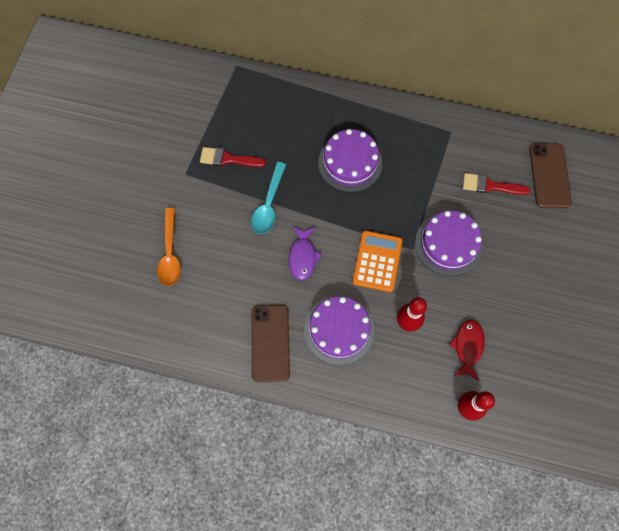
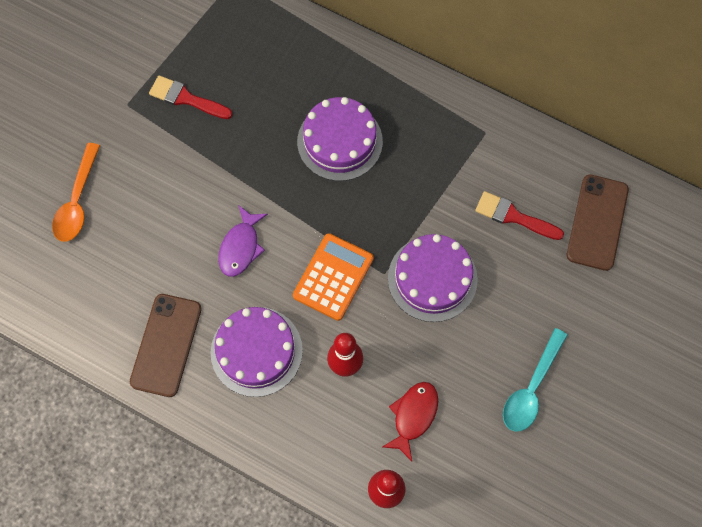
camera: 15 degrees right, 0 degrees up
turquoise spoon [251,162,286,234] -> turquoise spoon moved to [503,328,568,432]

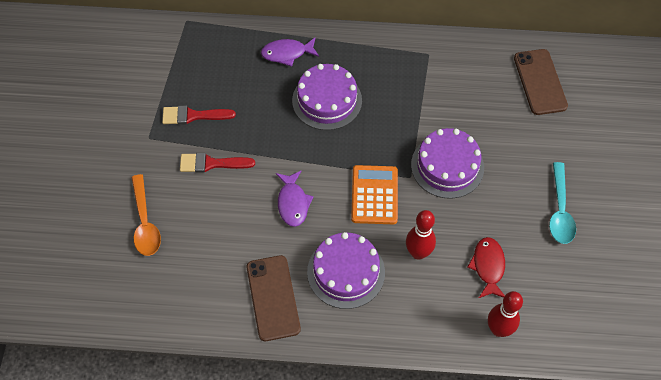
camera: 25 degrees left, 10 degrees down
red brush [475,191,564,240] -> red brush moved to [180,153,255,173]
none -> purple fish [261,37,319,66]

